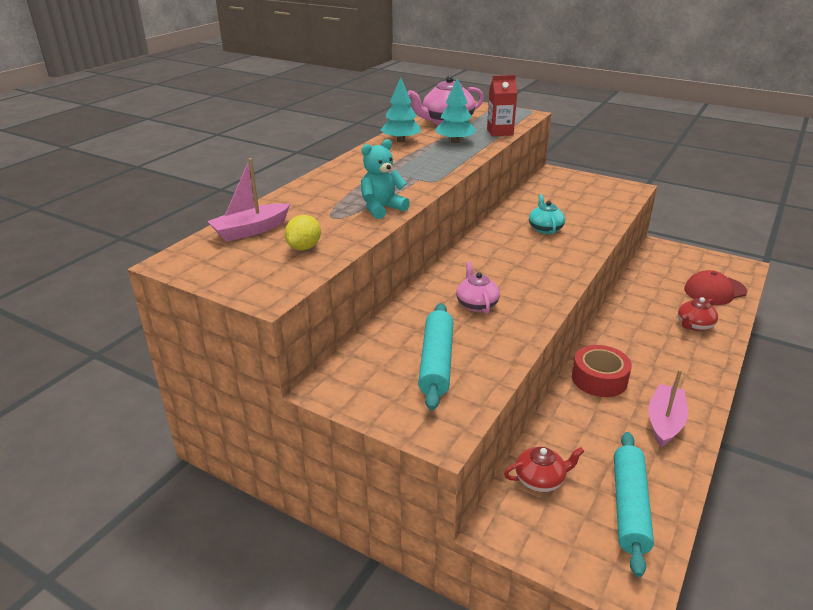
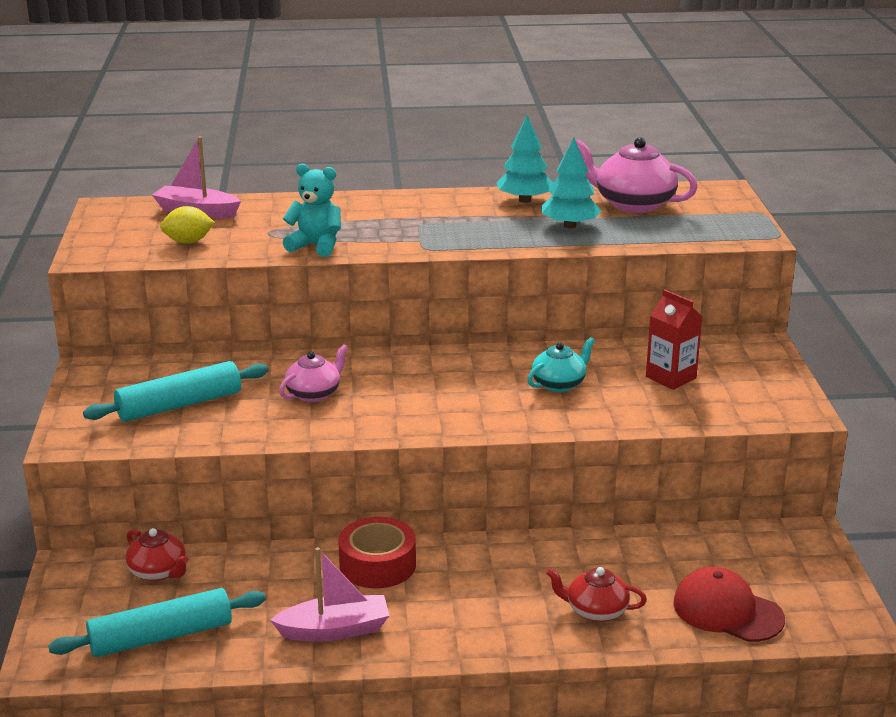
camera: 55 degrees right, 5 degrees down
red carton [487,75,517,136] -> red carton moved to [646,289,702,390]

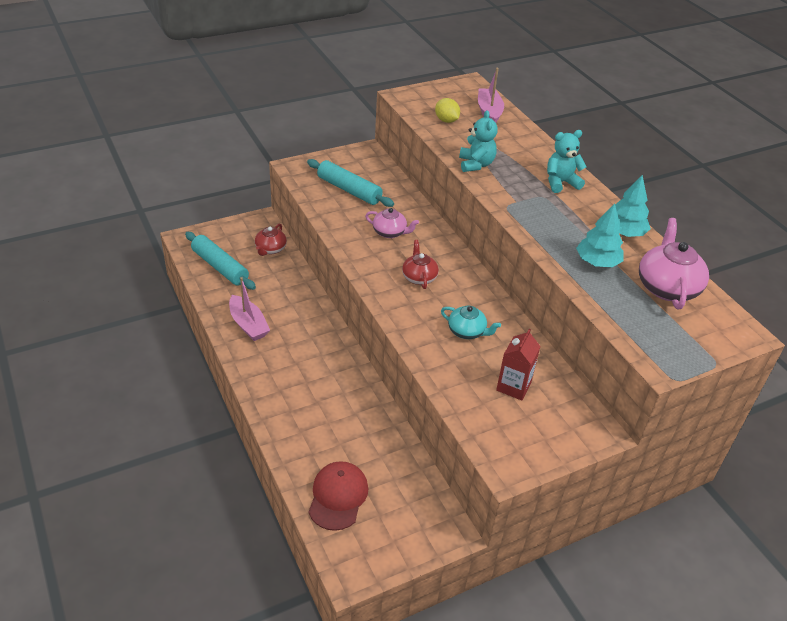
camera: 65 degrees right, 15 degrees up
red tape [338,517,416,588] -> none
red teapot [546,567,647,622] -> red teapot moved to [402,240,439,289]
none -> turquoise teddy bear [547,130,587,193]

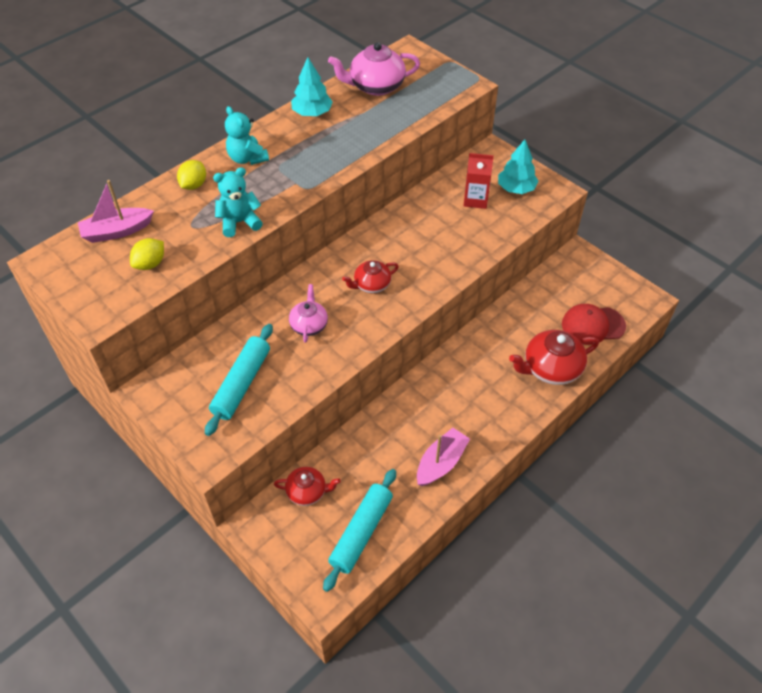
camera: 105 degrees left, 10 degrees up
turquoise teapot [441,306,501,339] -> none
turquoise tree [576,203,624,267] -> turquoise tree moved to [498,139,538,194]
none -> yellow lemon [177,160,206,190]
none -> red teapot [509,330,599,385]

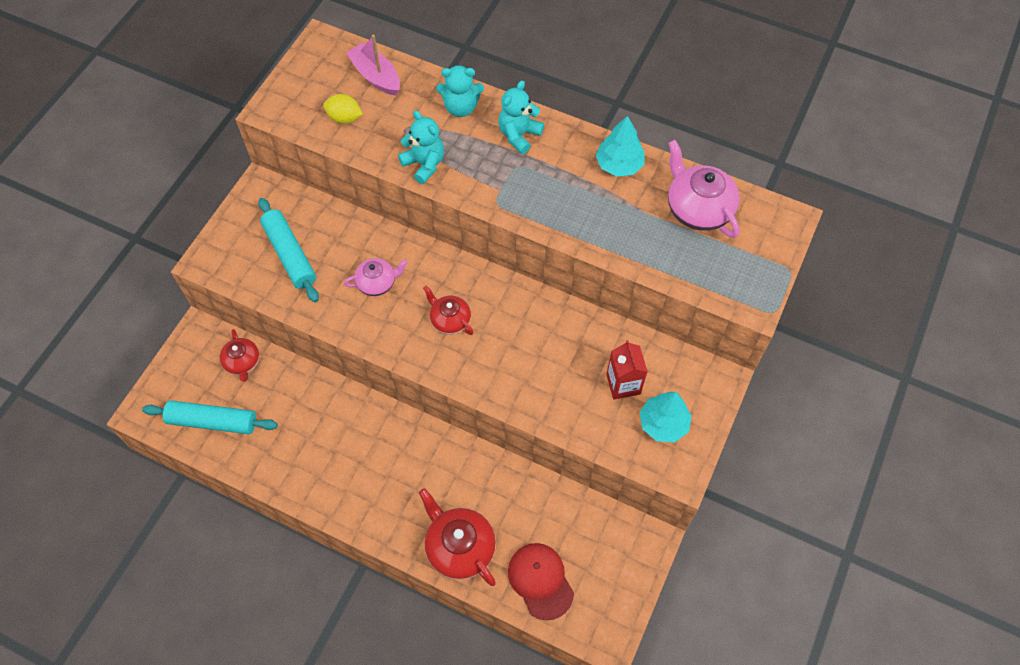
camera: 70 degrees right, 10 degrees up
yellow lemon [177,160,206,190] -> turquoise teddy bear [436,65,484,117]
turquoise rolling pin [205,324,273,436] -> turquoise rolling pin turned 60 degrees clockwise [258,198,319,302]
pink boat [417,428,470,486] -> none

